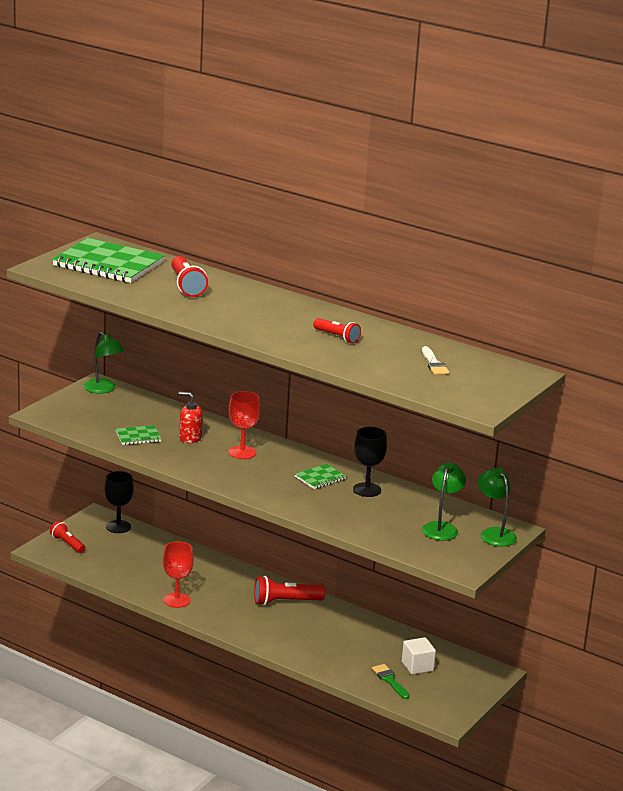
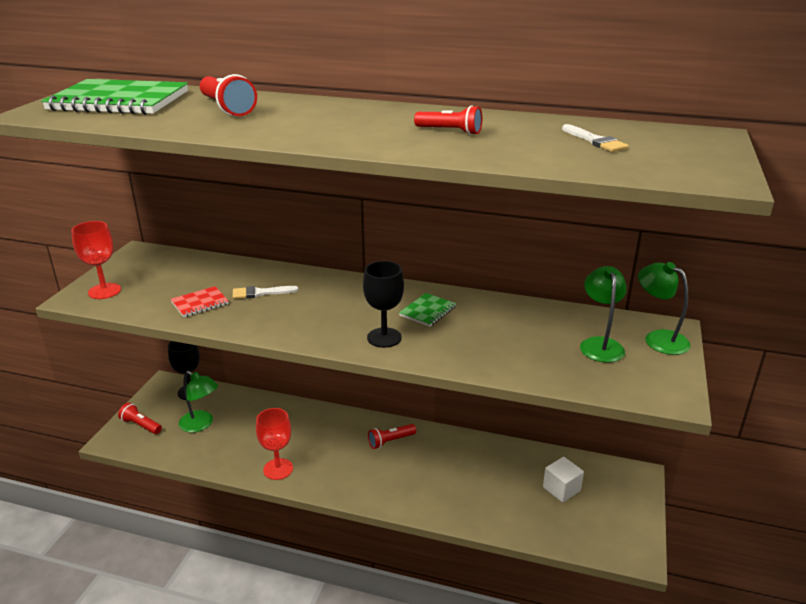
camera: 15 degrees left, 5 degrees up
green lamp [83,332,125,394] -> green lamp moved to [179,371,218,433]
green notebook [116,425,161,445] -> red notebook [171,286,229,317]
red soap dispenser [178,392,203,443] -> white brush [233,286,299,299]
red goblet [229,391,260,459] -> red goblet moved to [71,221,121,299]
red flashlight [254,576,325,605] -> red flashlight [368,424,416,449], size x0.66
black goblet [353,427,387,497] -> black goblet moved to [363,261,404,348]
green brush [372,664,410,699] -> none

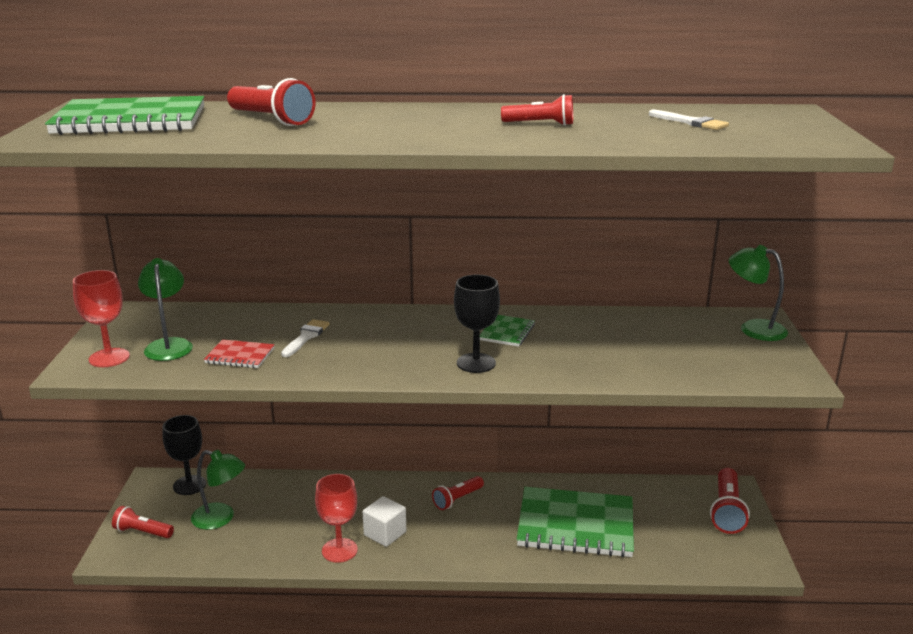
camera: 15 degrees left, 5 degrees down
red notebook [171,286,229,317] -> red notebook turned 60 degrees clockwise [204,339,275,368]
white brush [233,286,299,299] -> white brush turned 135 degrees clockwise [281,319,329,357]
white cube [543,457,584,502] -> white cube moved to [363,496,406,547]
green lamp [580,266,627,363] -> green lamp moved to [138,258,193,361]
none -> green notebook [517,487,634,557]
none -> red flashlight [710,468,750,534]

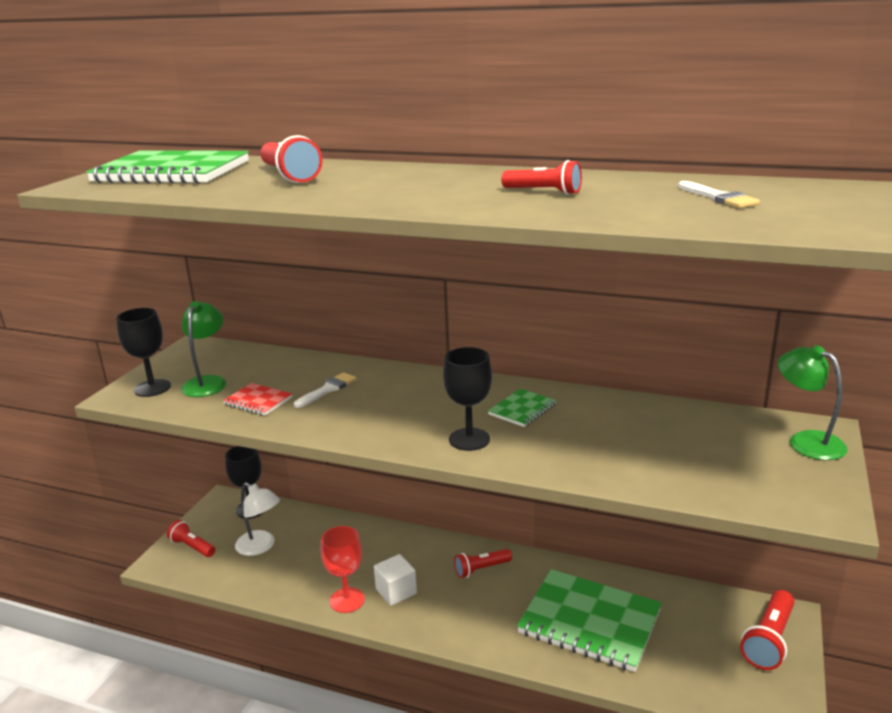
camera: 20 degrees right, 0 degrees up
red goblet [73,270,130,367] -> black goblet [116,308,171,397]
green lamp [191,450,245,530] -> white lamp [235,482,280,556]

